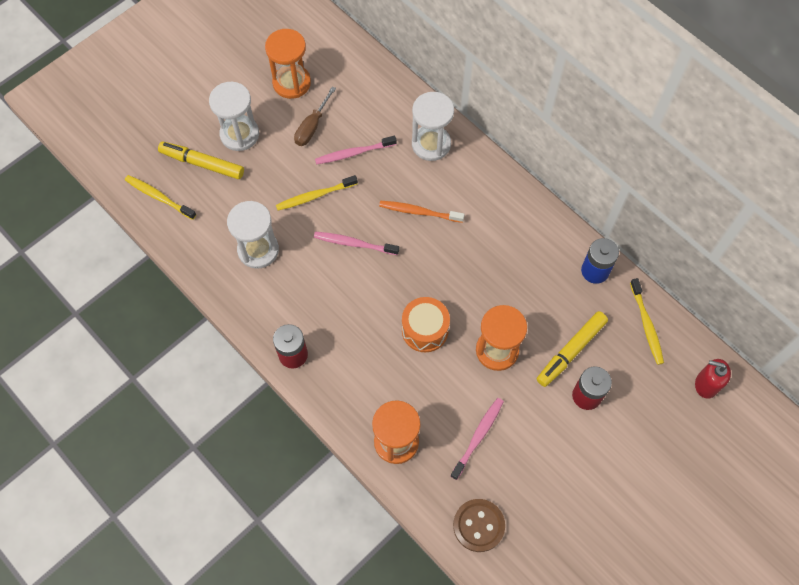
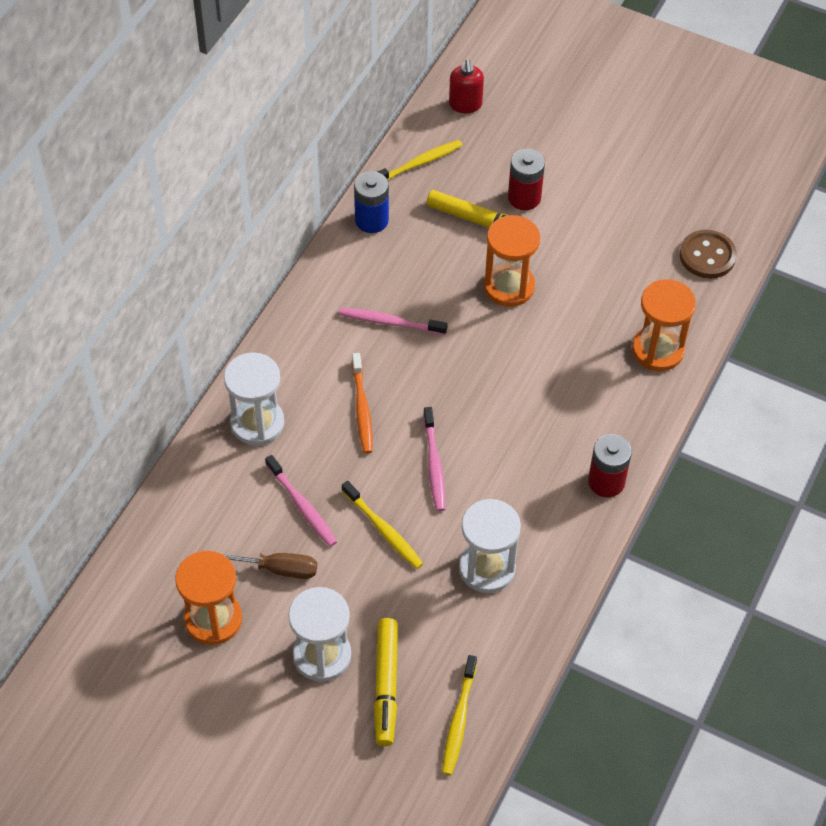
camera: 110 degrees left, 10 degrees down
orange drum [402,297,450,352] -> none
pink toothbrush [451,398,504,480] -> pink toothbrush moved to [339,308,448,335]

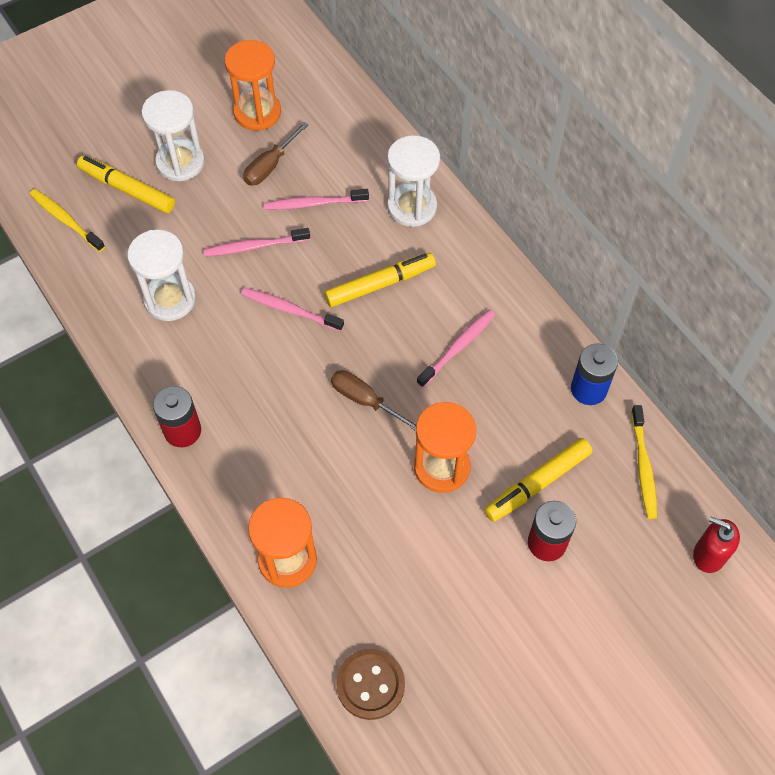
camera: 120 degrees right, 5 degrees up
yellow toothbrush [342,481,423,569] -> pink toothbrush [203,228,310,257]
orange toothbrush [352,353,373,454] -> yellow marker [324,253,436,307]
none -> brown screwdriver [331,370,416,431]

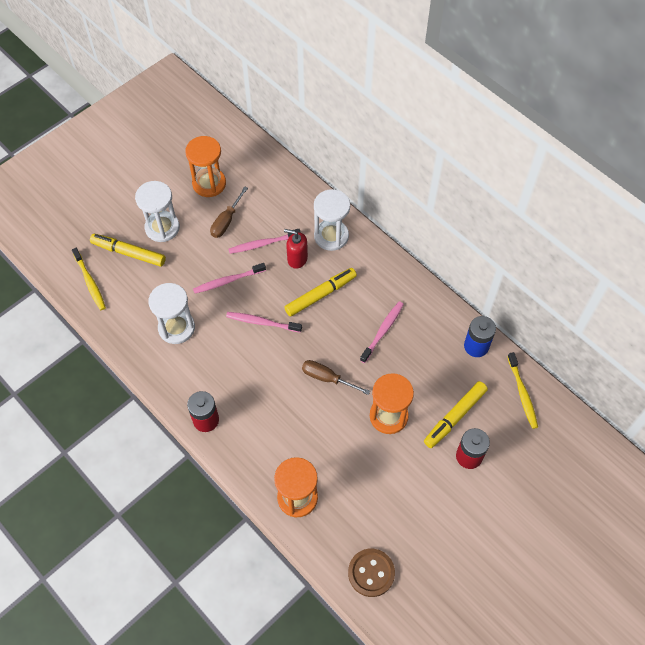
camera: 10 degrees left, 0 degrees up
yellow toothbrush [30,189,105,252] -> yellow toothbrush turned 150 degrees counterclockwise [72,248,106,310]
red soap dispenser [693,516,740,573] -> red soap dispenser moved to [284,229,308,269]

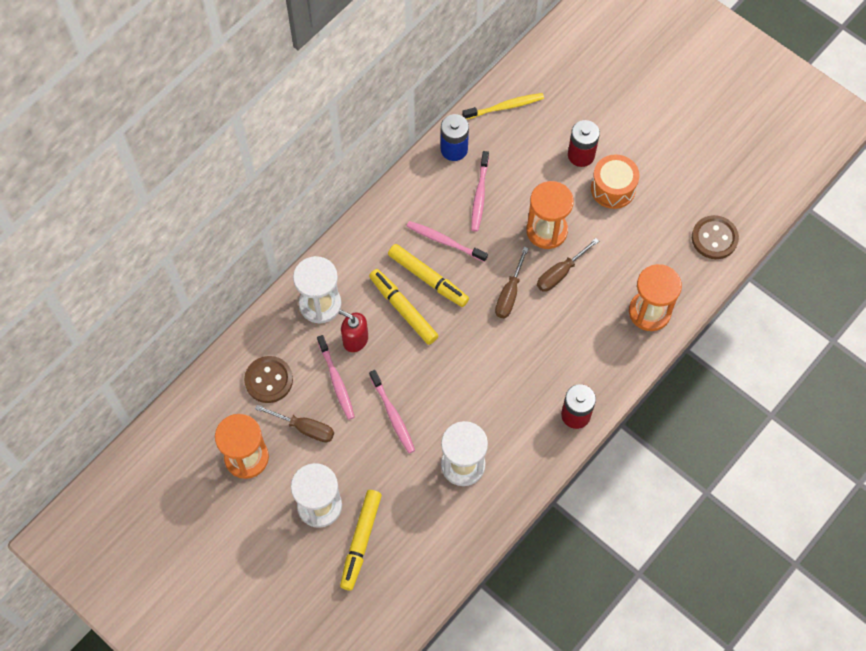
camera: 95 degrees left, 5 degrees up
yellow toothbrush [72,248,106,310] -> none
pink toothbrush [226,312,302,333] -> pink toothbrush moved to [471,151,489,231]
red soap dispenser [284,229,308,269] -> red soap dispenser turned 105 degrees clockwise [339,310,368,352]
yellow marker [424,381,488,448] -> yellow marker moved to [388,244,469,307]
none -> brown button [244,356,293,403]
none -> brown screwdriver [537,238,599,292]
none -> orange drum [591,155,640,209]

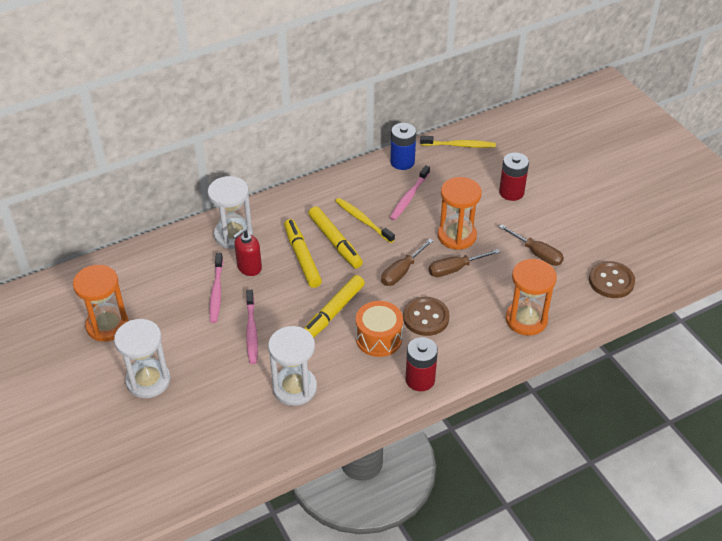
camera: 20 degrees right, 20 degrees down
brown button [244,356,293,403] -> brown button moved to [403,297,450,336]
brown screwdriver [255,404,334,443] -> brown screwdriver moved to [499,224,564,266]
red soap dispenser [339,310,368,352] -> red soap dispenser turned 90 degrees counterclockwise [233,229,262,276]
yellow marker [340,490,382,591] -> yellow marker moved to [304,275,365,338]
pink toothbrush [406,221,488,262] -> yellow toothbrush [335,198,395,243]
orange drum [591,155,640,209] -> orange drum moved to [356,301,403,357]

